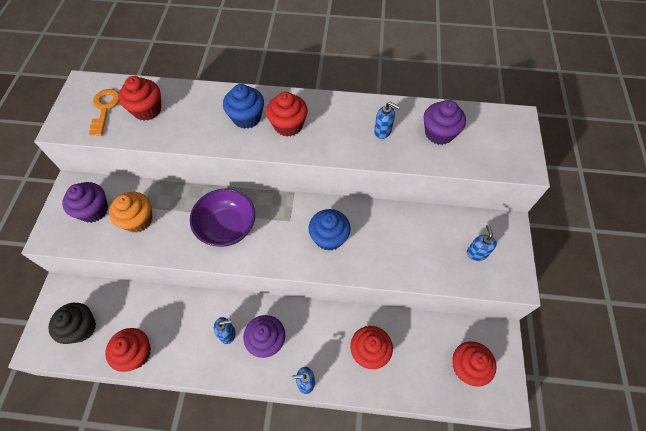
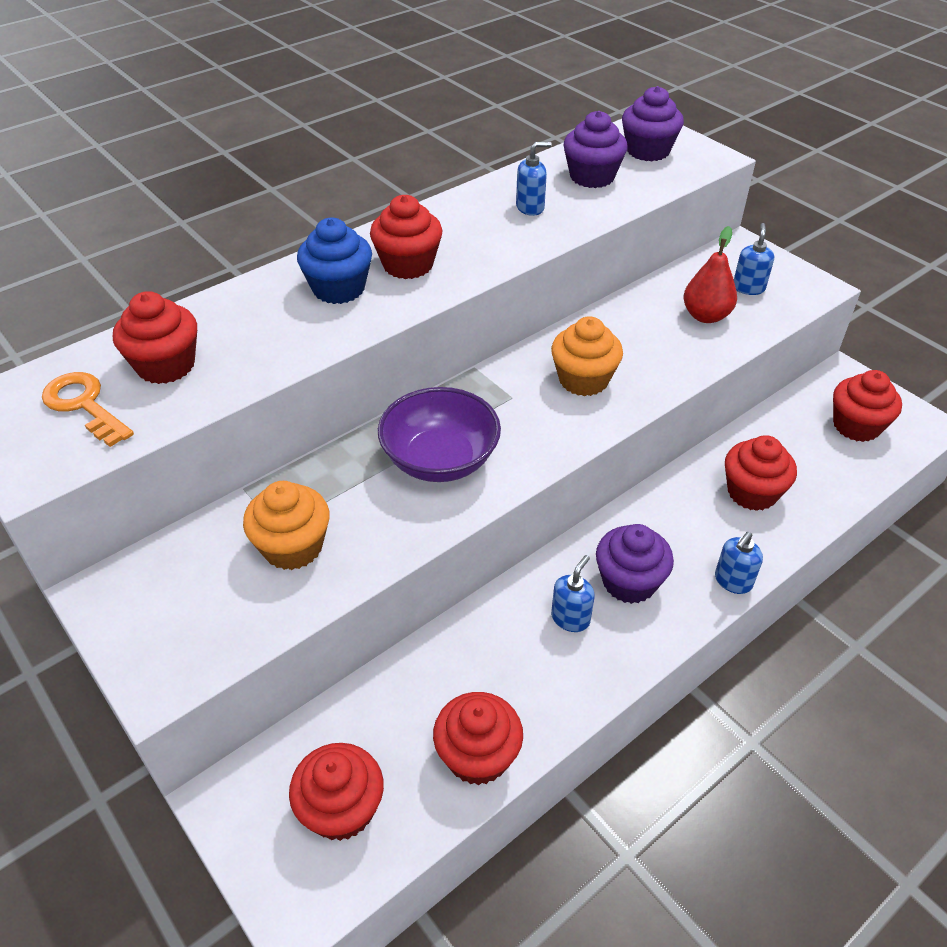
camera: 45 degrees left, 15 degrees down
black cupcake [48,303,96,344] -> red cupcake [289,743,384,841]
purple cupcake [62,182,108,223] -> purple cupcake moved to [622,86,684,161]
blue cupcake [309,209,351,251] -> orange cupcake [551,316,623,396]
blue soap dispenser [467,224,497,261] -> blue soap dispenser turned 60 degrees clockwise [734,223,774,295]
none -> red pear [684,226,737,323]

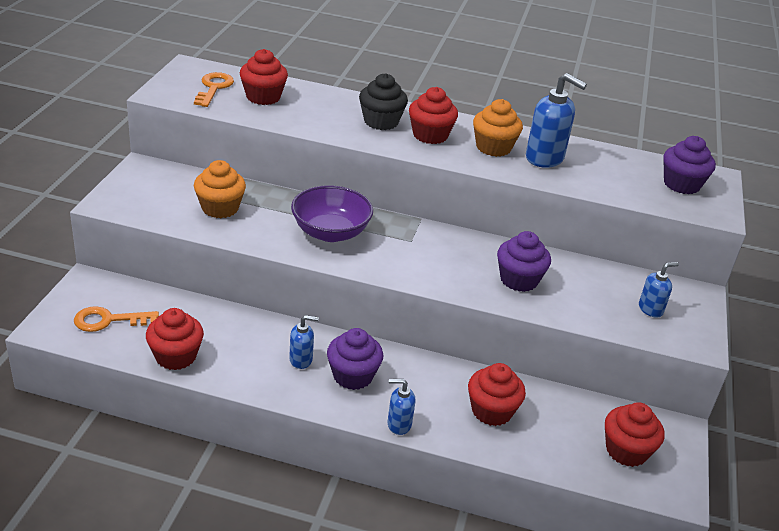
camera: 50 degrees right, 10 degrees down
red cupcake [289,743,384,841] -> orange key [74,306,159,332]
blue cupcake [297,218,372,304] -> black cupcake [359,73,408,130]
blue soap dispenser [516,142,552,216] -> blue soap dispenser [526,73,587,168], size x1.78
orange cupcake [551,316,623,396] -> orange cupcake moved to [473,99,523,157]
purple cupcake [564,111,628,188] -> purple cupcake moved to [497,231,551,292]
red pear [684,226,737,323] -> none

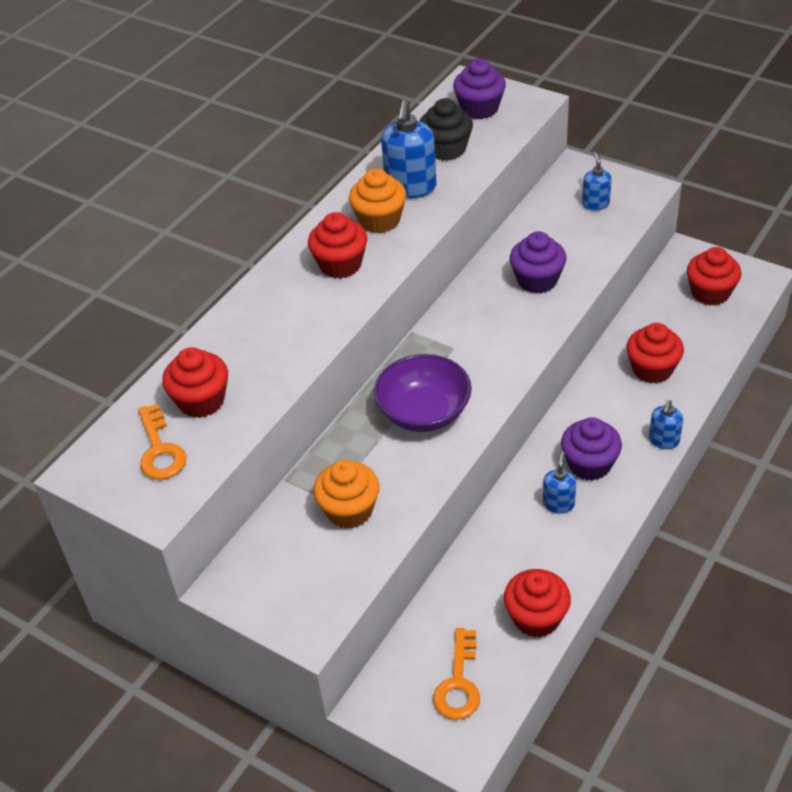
camera: 65 degrees left, 10 degrees up
orange key [194,72,234,107] -> orange key turned 135 degrees counterclockwise [138,403,186,480]
black cupcake [359,73,408,130] -> black cupcake moved to [420,98,473,161]
blue soap dispenser [526,73,587,168] -> blue soap dispenser turned 135 degrees clockwise [381,100,437,198]

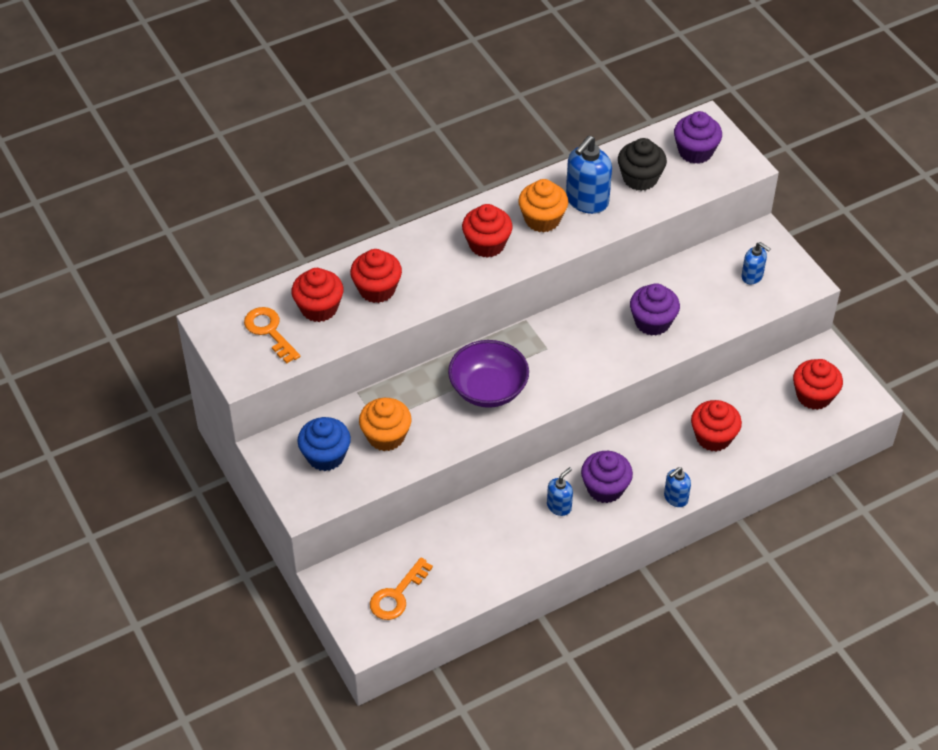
camera: 25 degrees right, 5 degrees up
orange key [138,403,186,480] -> orange key turned 135 degrees clockwise [244,307,300,364]
red cupcake [504,569,571,637] -> red cupcake moved to [350,249,402,303]
blue soap dispenser [582,152,612,210] -> blue soap dispenser turned 105 degrees clockwise [741,242,771,284]
none -> blue cupcake [297,417,351,471]

